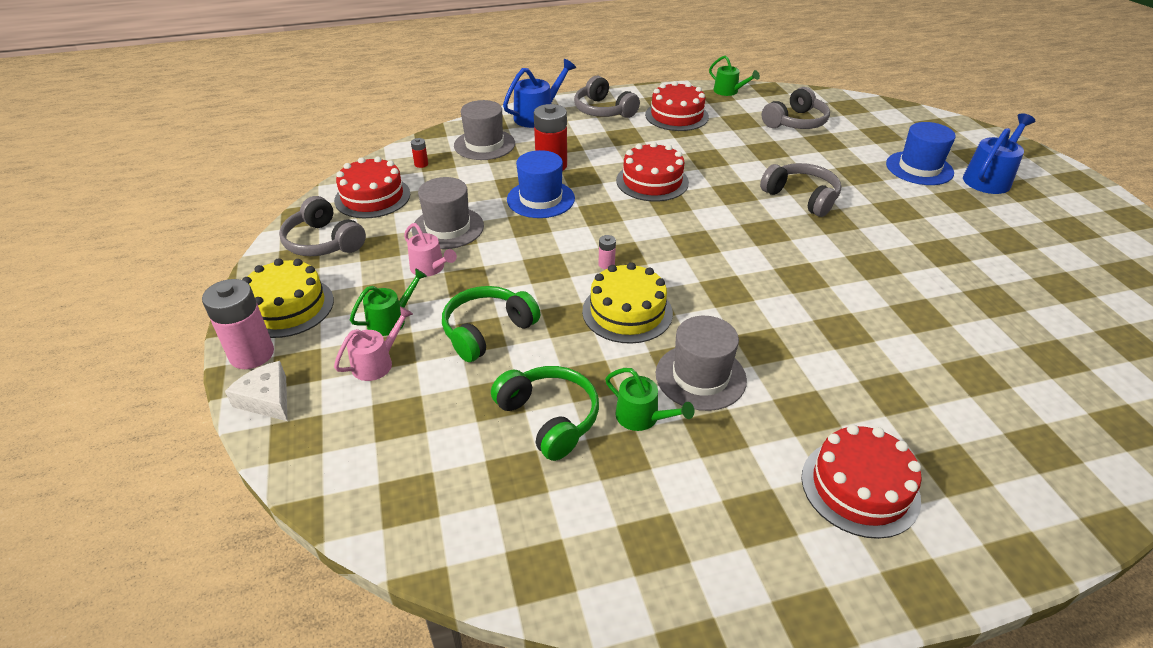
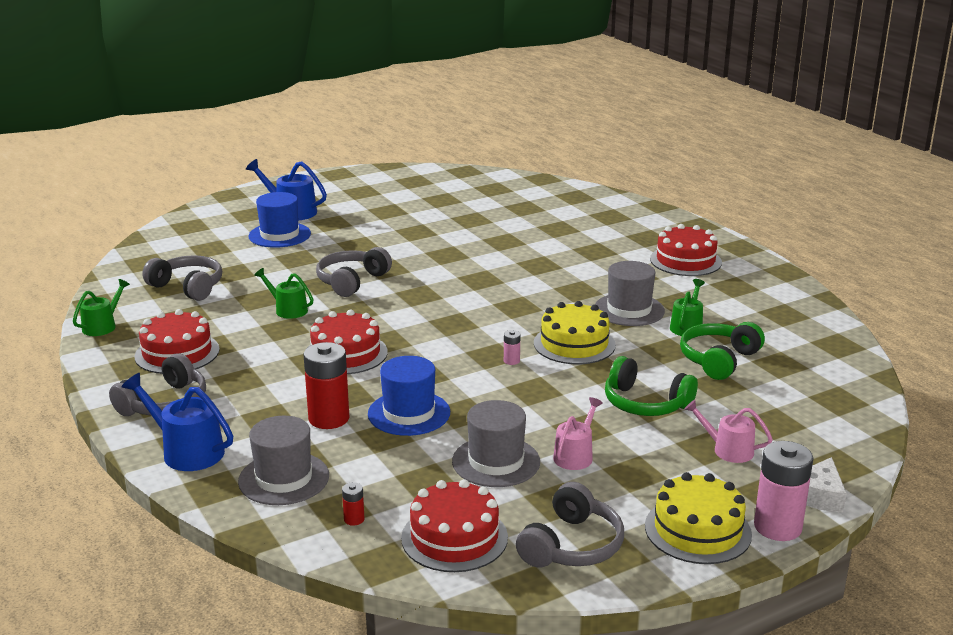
camera: 105 degrees left, 15 degrees down
green watering can [350,268,427,336] -> green watering can moved to [254,268,314,319]

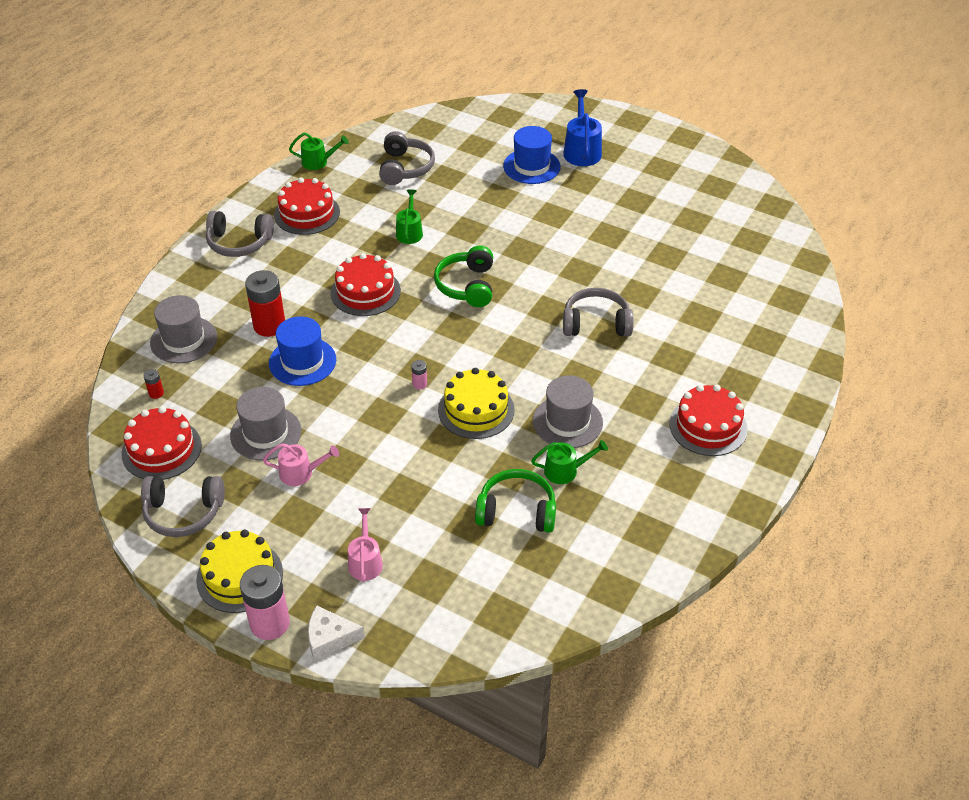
camera: 60 degrees right, 20 degrees up
blue watering can [122,373,233,471] -> none
grey headphones [316,247,392,297] -> grey headphones moved to [563,288,633,337]
green headphones [605,356,698,416] -> green headphones moved to [434,246,493,307]

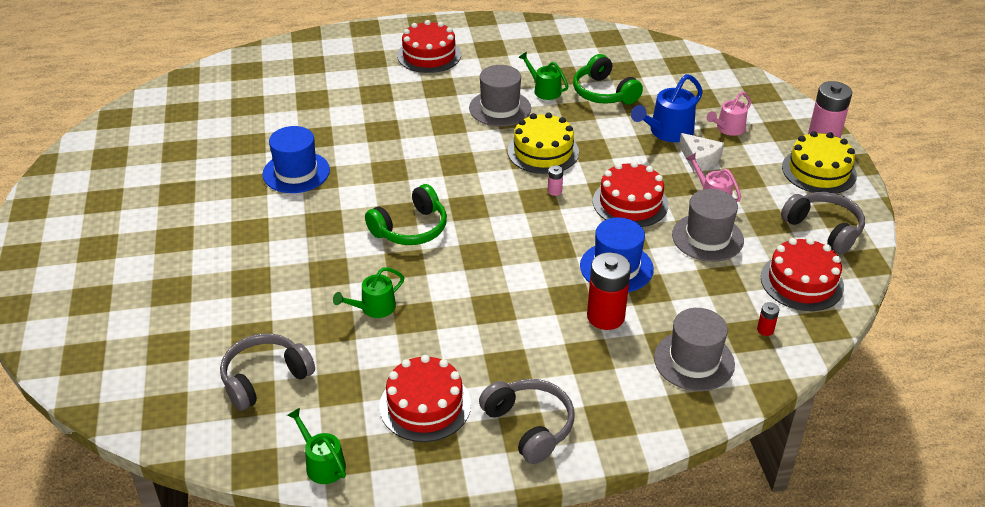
camera: 130 degrees left, 5 degrees down
white cheese [308,606,365,661] -> white cheese moved to [679,133,724,172]
red cake [331,253,401,316] -> red cake moved to [593,161,669,227]
blue hat [503,126,561,184] -> blue hat moved to [262,126,330,193]
blue watering can [563,89,602,166] -> blue watering can moved to [631,74,703,142]
grey headphones [563,288,633,337] -> none

